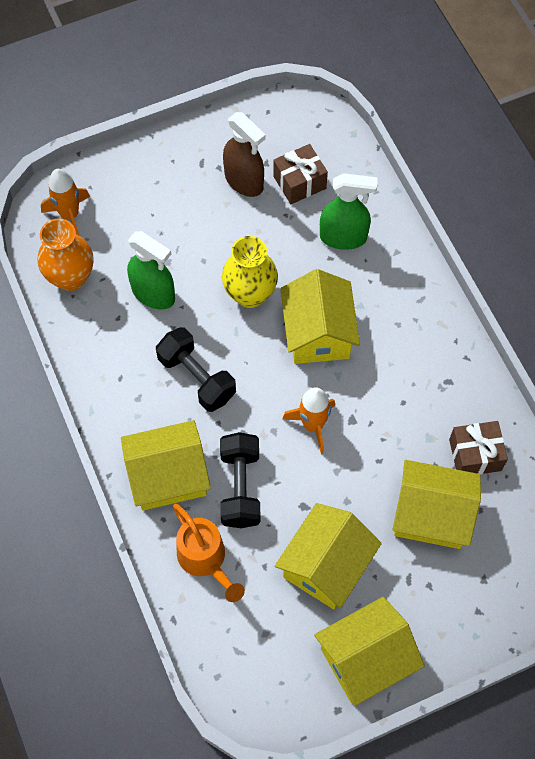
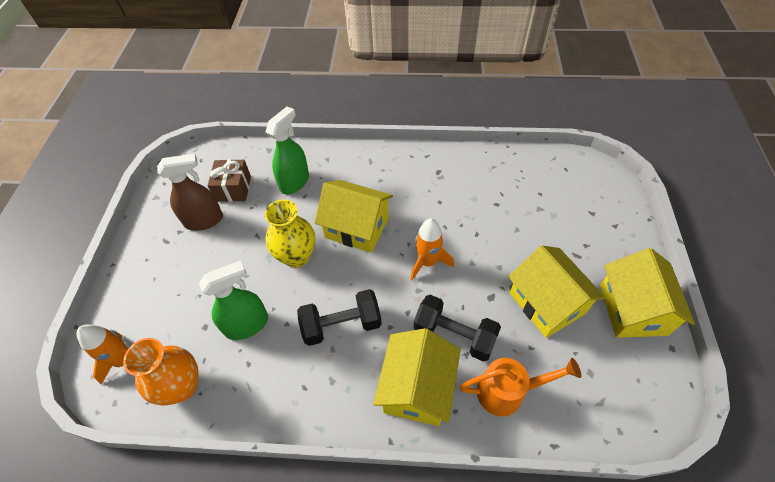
camera: 60 degrees left, 10 degrees down
yellow house [393,460,481,549] -> none
brown gift [449,421,508,475] -> none

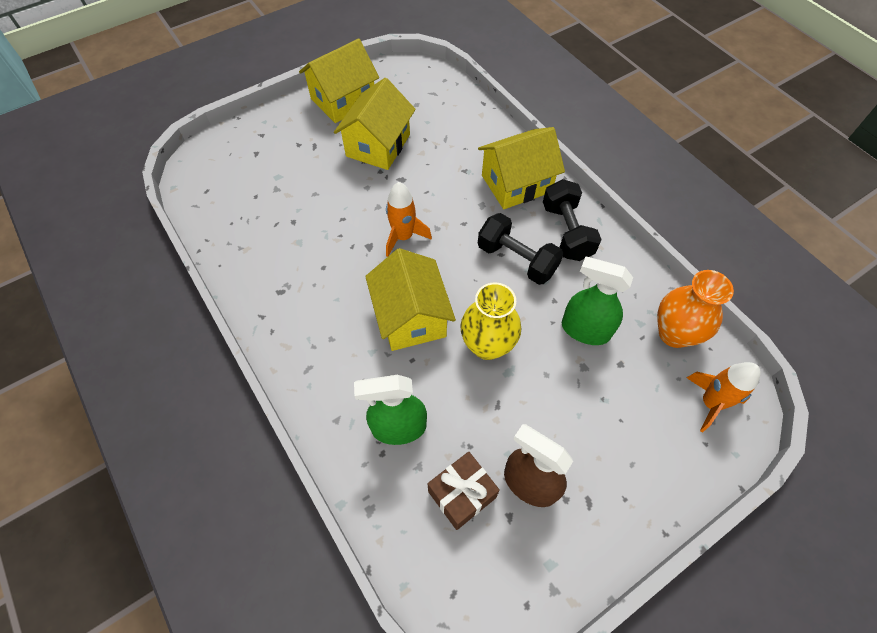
camera: 130 degrees left, 5 degrees up
black dumbbell [414,295,501,362] -> black dumbbell moved to [543,179,602,261]
orange watering can [460,358,581,416] -> none

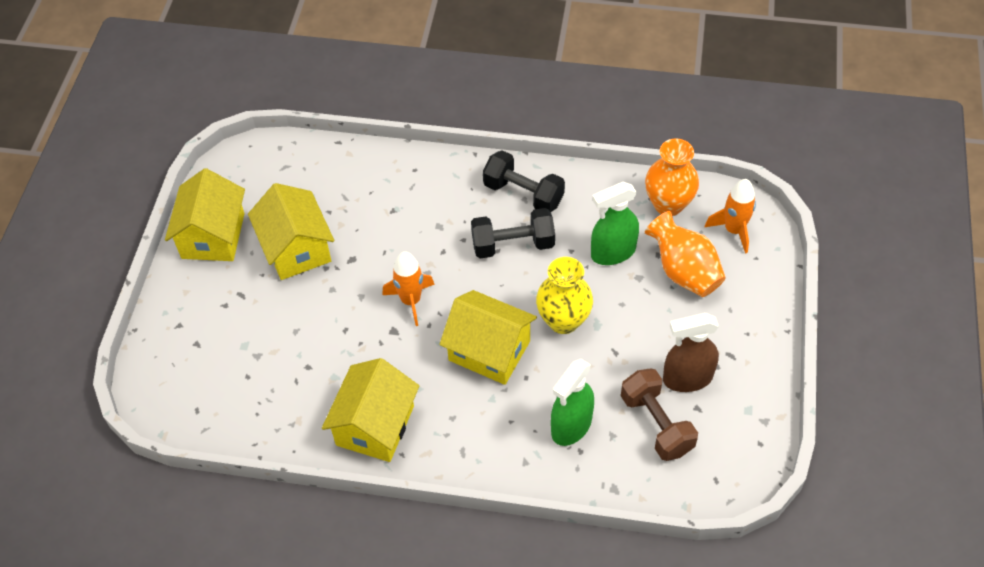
camera: 45 degrees left, 5 degrees down
brown gift [428,452,500,530] -> brown dumbbell [621,368,698,461]
yellow house [478,127,565,209] -> yellow house moved to [322,358,419,462]
none -> orange vase [645,211,726,297]

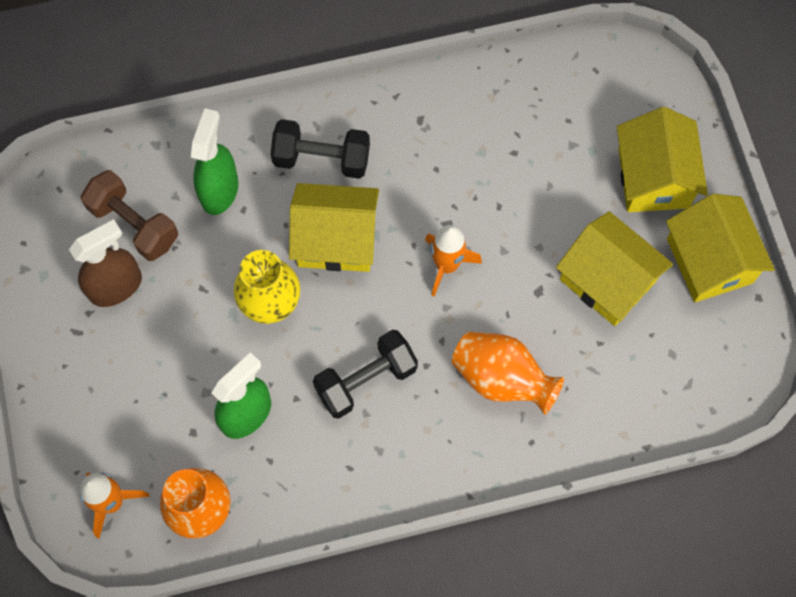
camera: 155 degrees right, 15 degrees up
yellow house [322,358,419,462] -> yellow house moved to [617,107,708,212]
black dumbbell [483,150,565,212] -> black dumbbell moved to [270,119,370,179]
orange vase [645,211,726,297] -> orange vase moved to [452,331,564,415]

